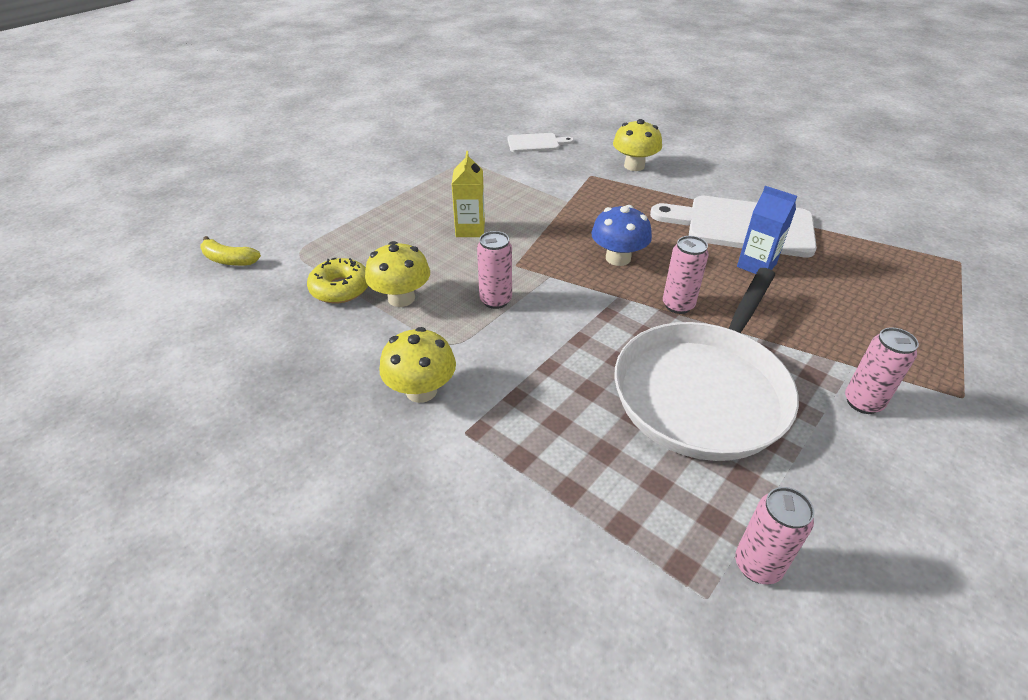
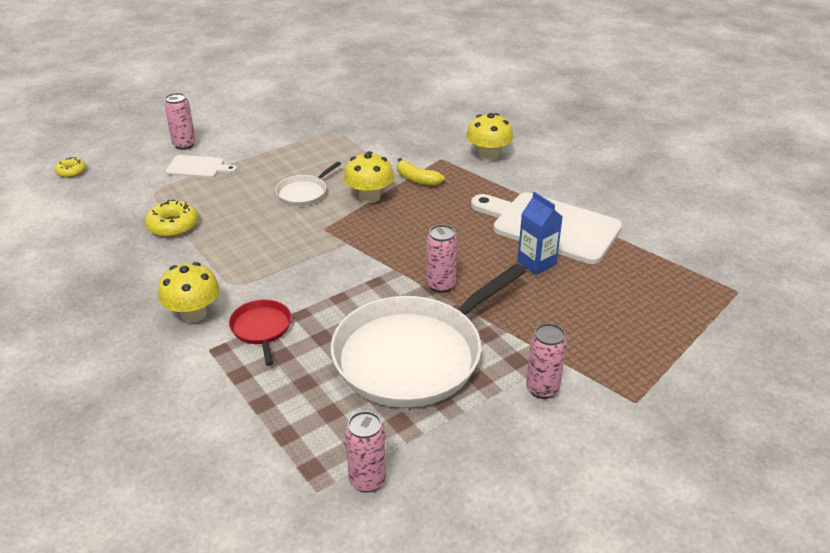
camera: 15 degrees right, 5 degrees down
yellow banana [200,236,261,266] -> yellow banana moved to [397,158,445,186]
yellow mushroom [365,241,430,307] -> yellow mushroom moved to [344,151,394,203]
yellow carton [452,151,485,237] -> white pan [275,161,341,206]
pink can [477,231,512,309] -> pink can moved to [164,93,196,150]
white cutting board [507,133,574,152] -> white cutting board moved to [165,155,237,178]
blue mushroom [591,205,652,266] -> none
none -> yellow donut [55,157,86,178]
none -> red pan [229,300,291,366]

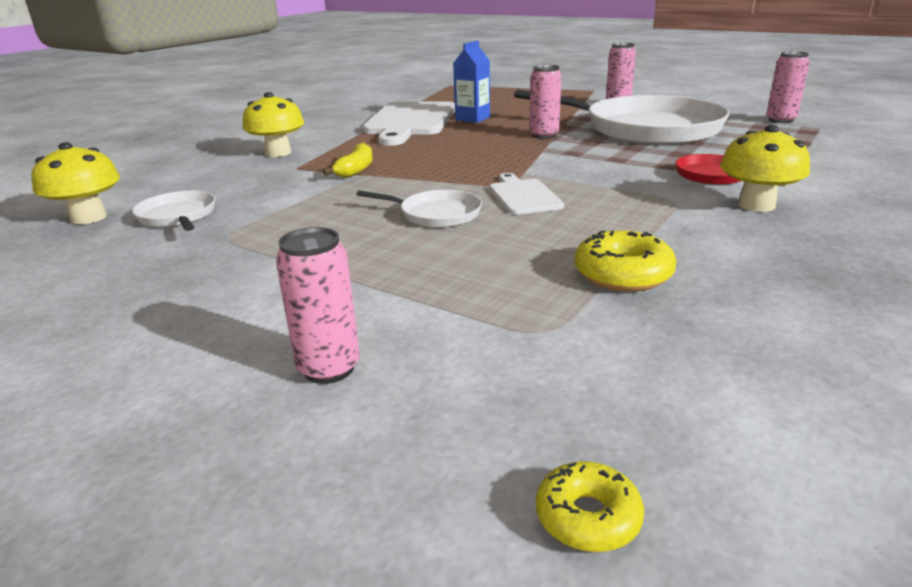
camera: 110 degrees left, 10 degrees down
white cutting board [165,155,237,178] -> white cutting board moved to [490,173,564,215]
yellow mushroom [344,151,394,203] -> yellow mushroom moved to [31,142,120,224]
none -> white pan [132,191,215,231]

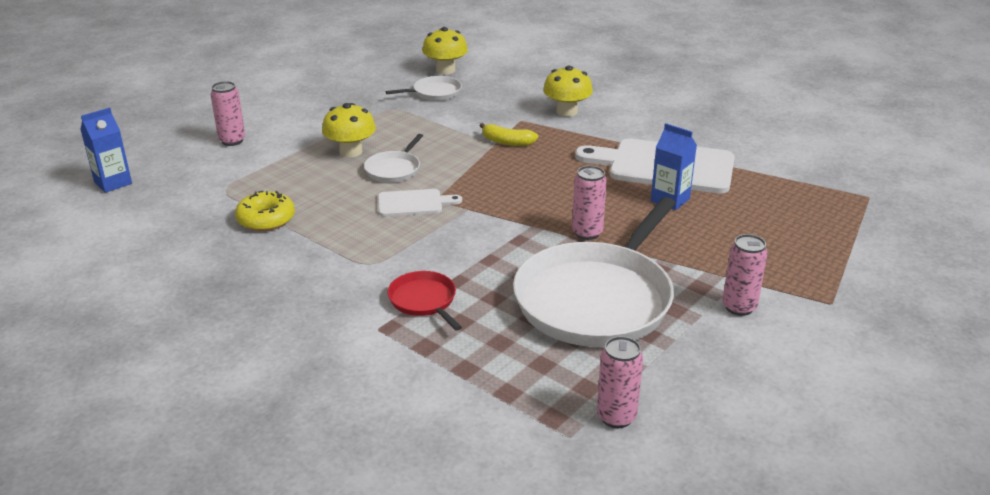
camera: 95 degrees right, 5 degrees up
yellow donut [536,461,644,552] -> blue carton [80,108,132,193]
yellow mushroom [720,125,810,212] -> yellow mushroom moved to [322,103,376,157]

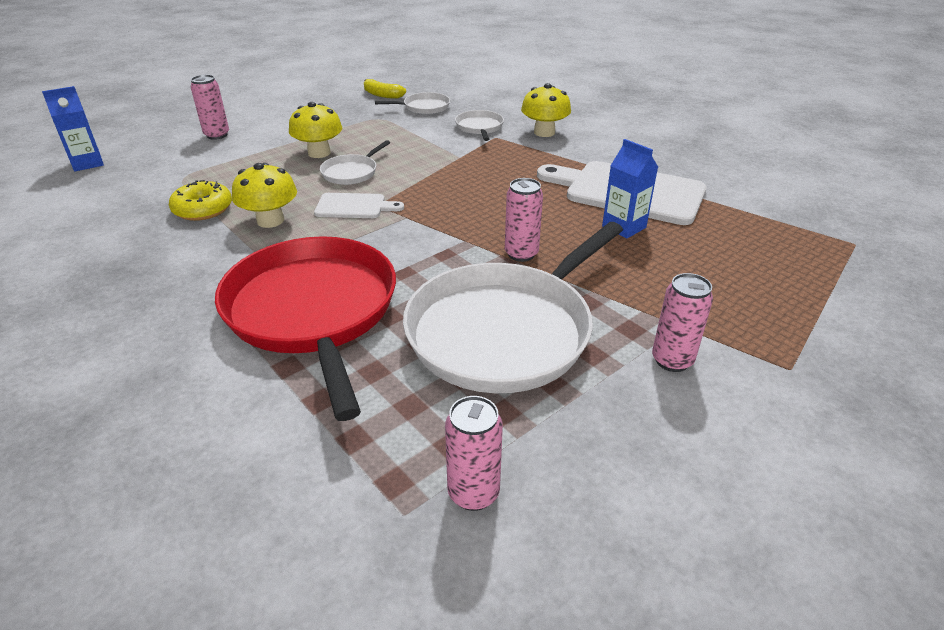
camera: 10 degrees right, 5 degrees up
red pan [388,271,462,331] -> red pan [215,236,396,421], size x2.31
yellow mushroom [422,27,468,74] -> yellow mushroom moved to [232,163,297,228]
yellow banana [480,123,538,146] -> yellow banana moved to [364,79,406,99]
none -> white pan [455,110,504,141]

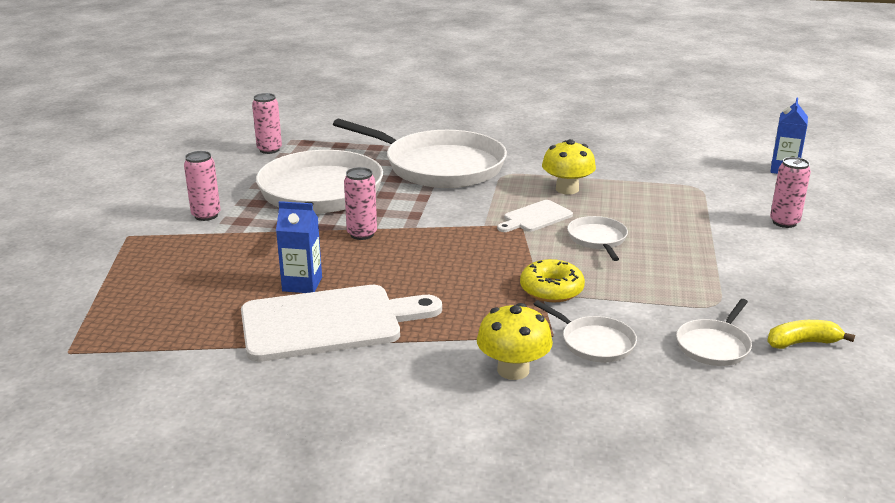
camera: 140 degrees right, 10 degrees down
yellow donut [169,180,232,221] -> yellow donut moved to [520,259,585,302]
red pan [215,236,396,421] -> white pan [333,119,507,188]
yellow mushroom [289,102,342,158] -> none

